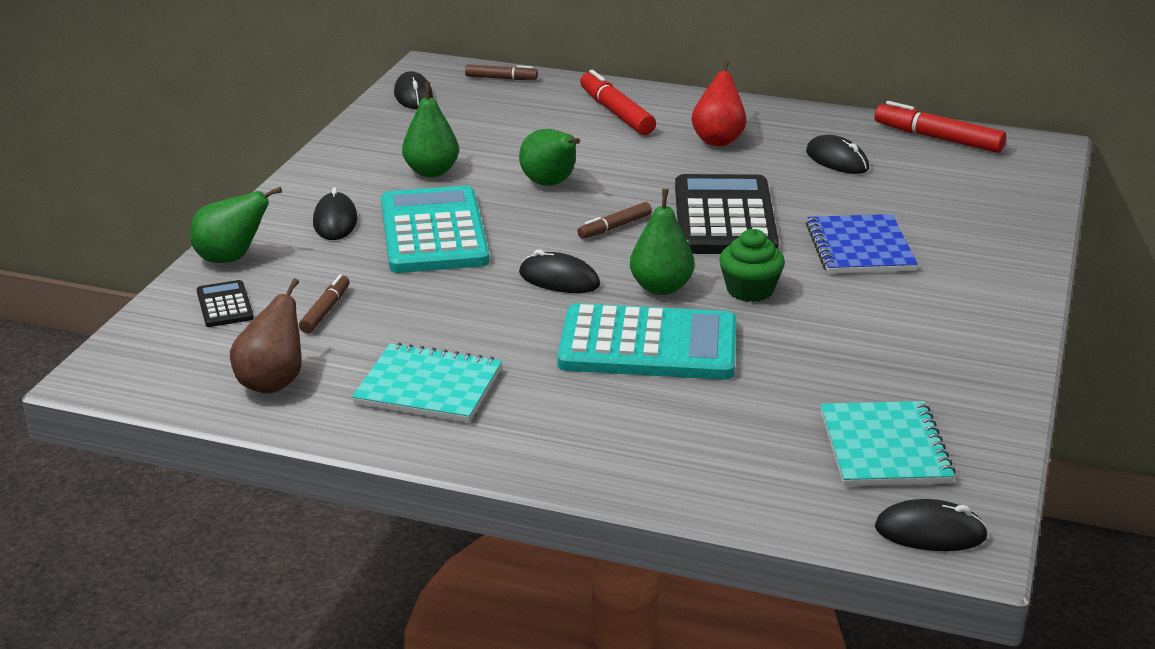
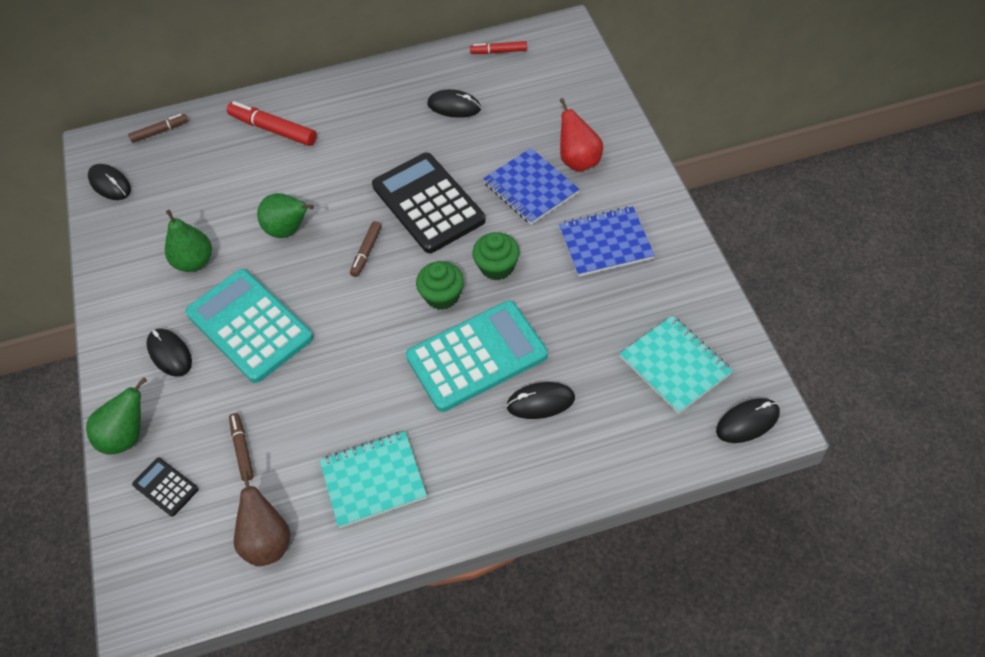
camera: 30 degrees left, 25 degrees up
black mouse [519,250,600,293] -> black mouse moved to [506,382,575,419]
green pear [630,189,694,295] -> green cupcake [416,261,464,310]
red pear [691,60,747,146] -> red pear moved to [560,98,603,172]
red marker [875,101,1006,153] -> red marker [470,41,527,54], size x0.59
none -> blue notebook [559,206,655,277]

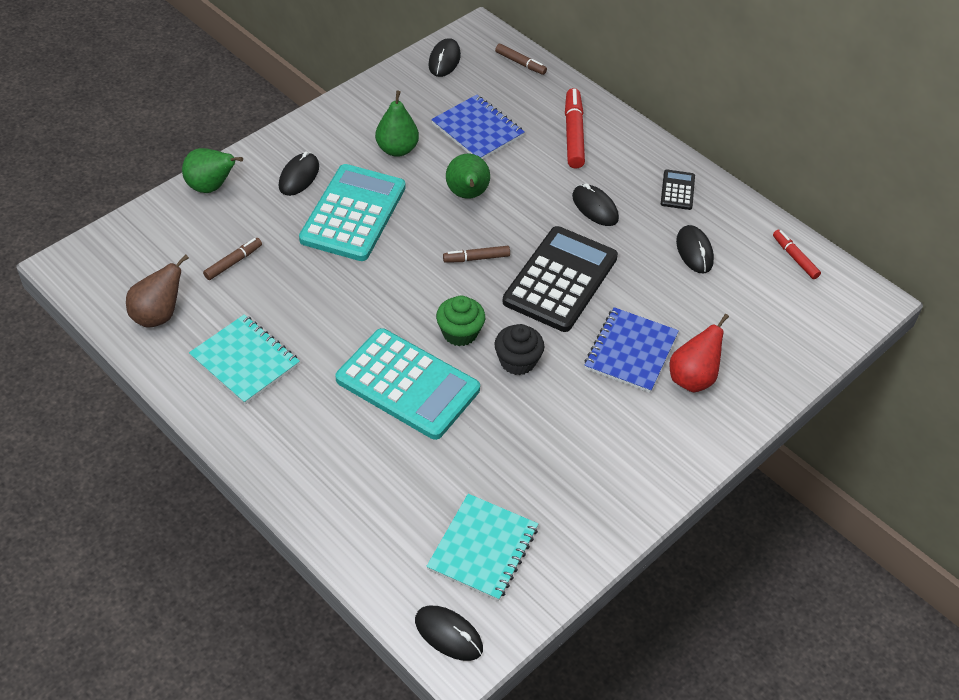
camera: 55 degrees right, 5 degrees down
black calculator [132,458,199,516] -> black calculator moved to [661,170,695,210]
green cupcake [472,232,520,280] -> black cupcake [494,324,544,375]
black mouse [506,382,575,419] -> black mouse moved to [572,183,619,226]
blue notebook [559,206,655,277] -> blue notebook moved to [431,95,525,159]

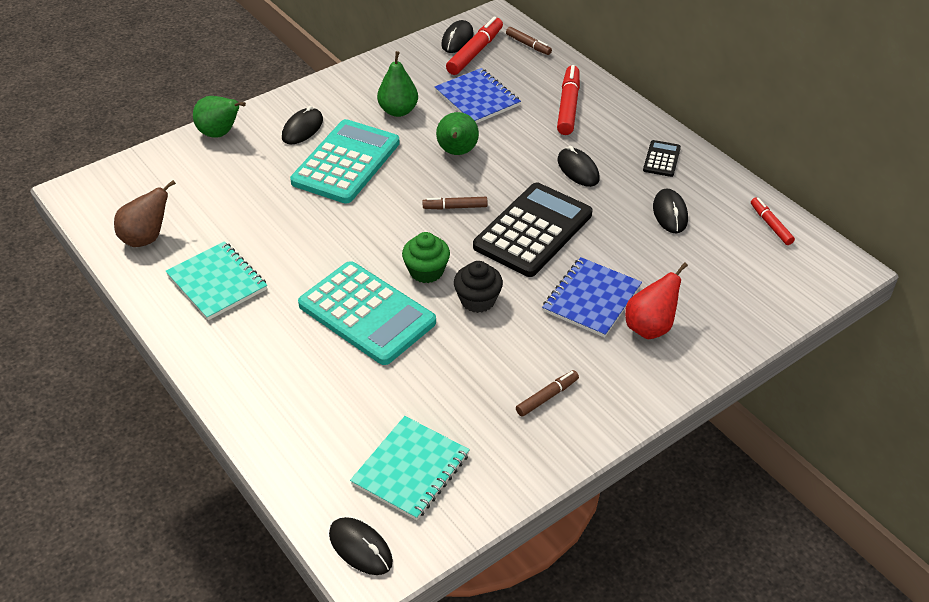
camera: 10 degrees right, 5 degrees down
brown marker [203,238,262,280] -> brown marker moved to [516,370,579,417]
none -> red marker [446,17,503,75]

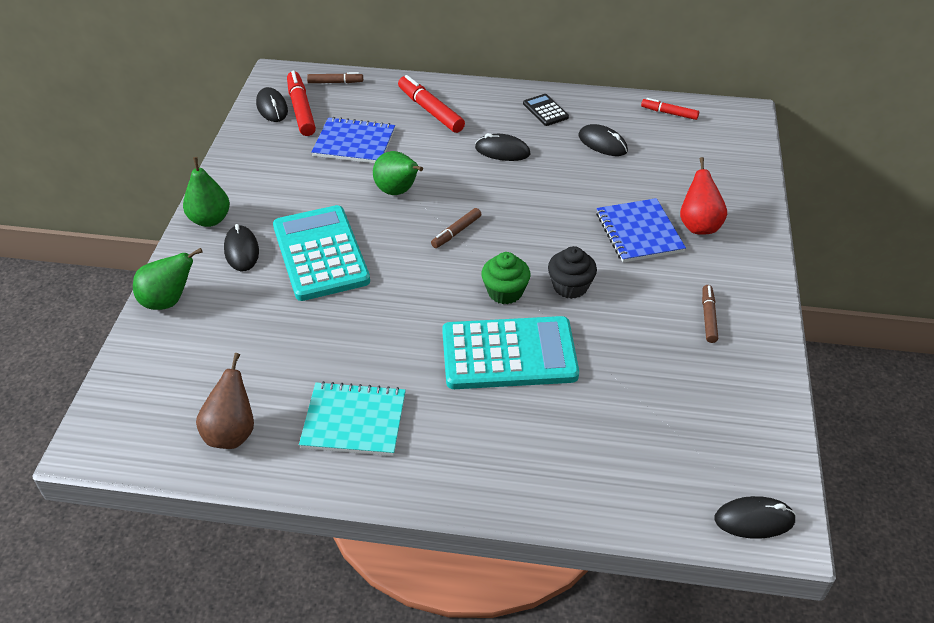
camera: 45 degrees left, 0 degrees up
turquoise notebook [350,416,470,520] -> none
green pear [377,51,418,117] -> green pear moved to [183,157,230,227]
black calculator [473,183,592,277] -> none

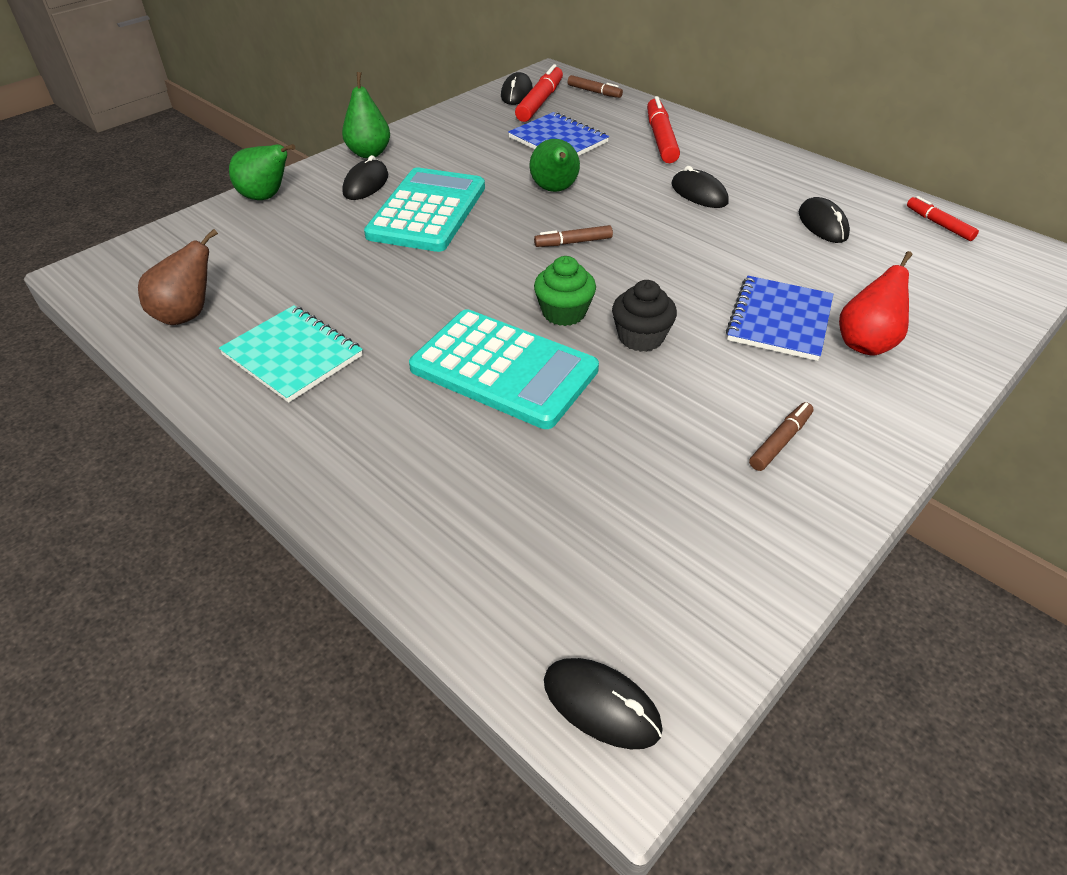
camera: 35 degrees right, 0 degrees up
black calculator [523,94,569,126] -> none

